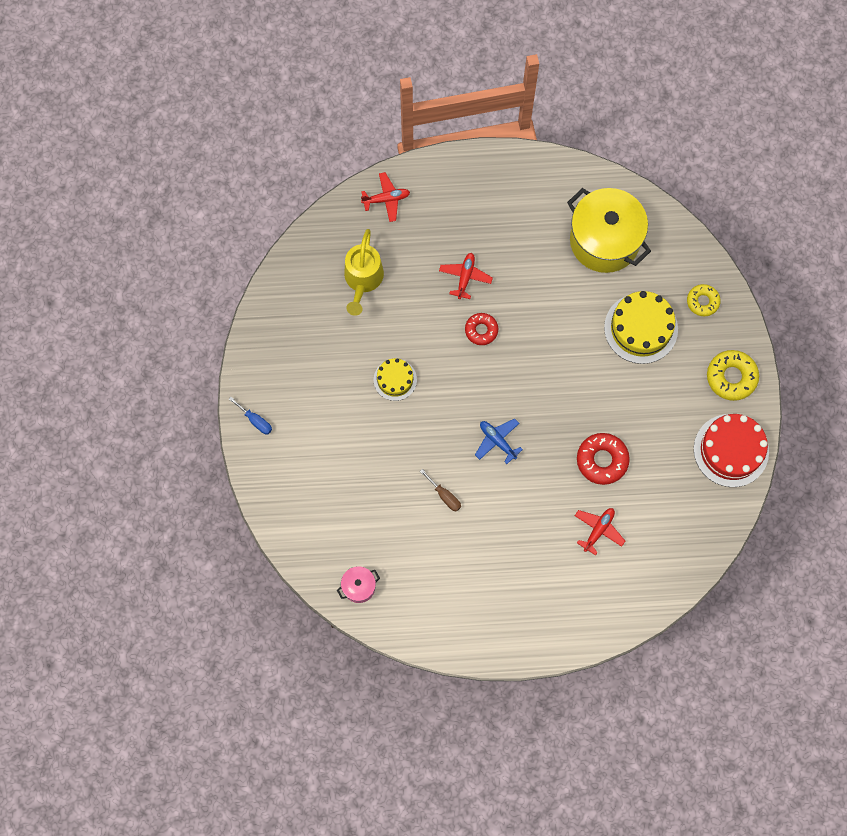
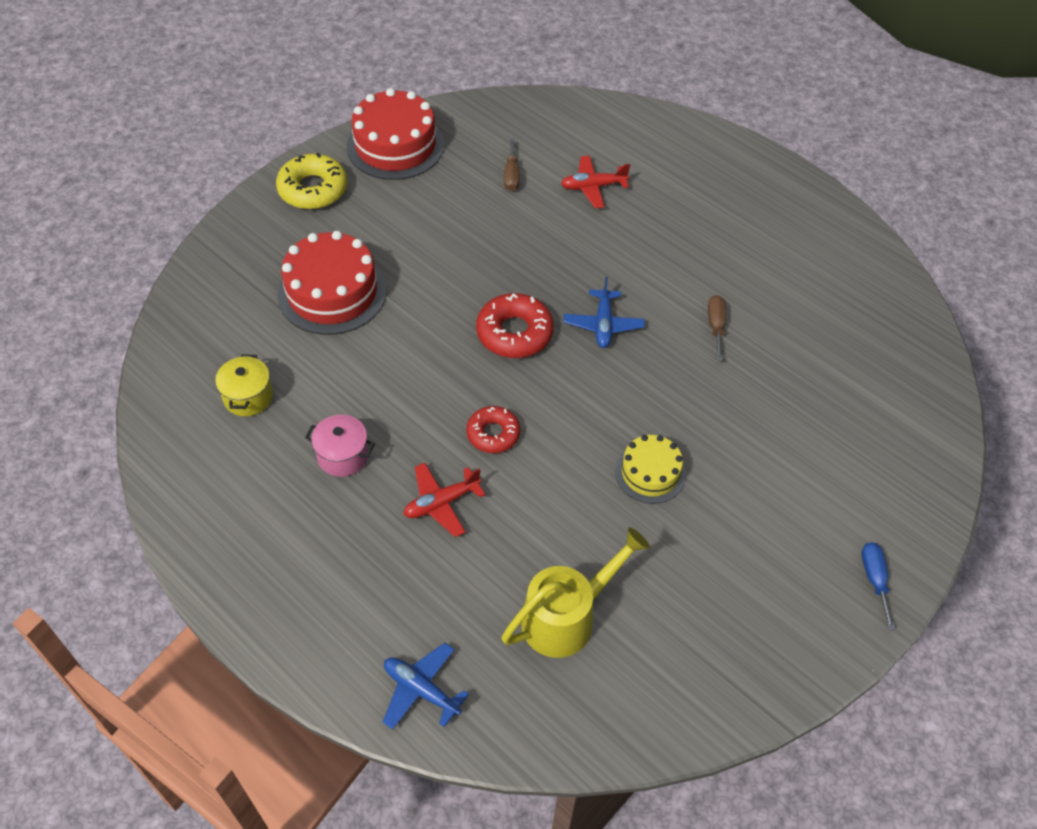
camera: 135 degrees left, 20 degrees down
pink pot [337,566,380,603] -> pink pot moved to [305,415,375,477]
red plane [361,172,410,222] -> blue plane [383,643,469,730]
yellow pot [567,188,651,273] -> yellow pot [215,354,273,416], size x0.44
red donut [577,433,630,485] -> red donut moved to [476,293,554,358]
yellow cake [604,291,678,364] -> red cake [277,231,387,335]
yellow donut [687,284,721,317] -> none
none -> brown screwdriver [504,138,519,191]

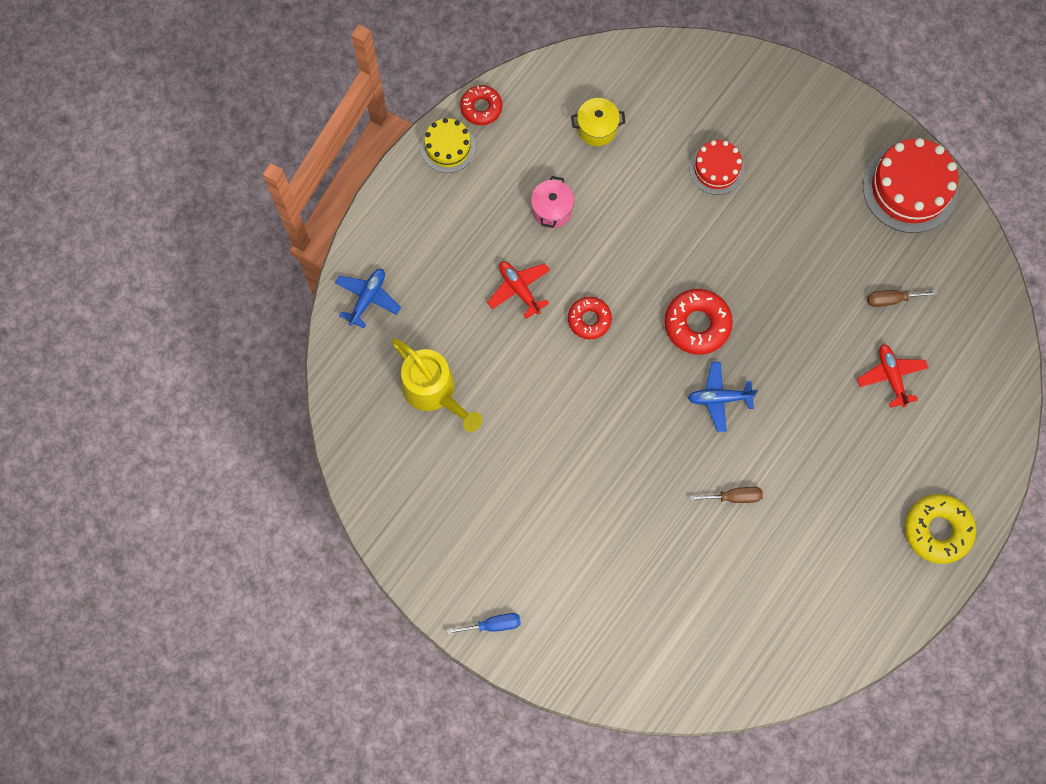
camera: 85 degrees right, 20 degrees up
yellow donut [276,153,347,209] -> yellow donut moved to [905,494,976,564]
red cake [277,231,387,335] -> red cake [689,140,744,195], size x0.58
yellow cake [615,435,686,503] -> yellow cake moved to [421,118,476,173]
none -> red donut [460,85,502,125]

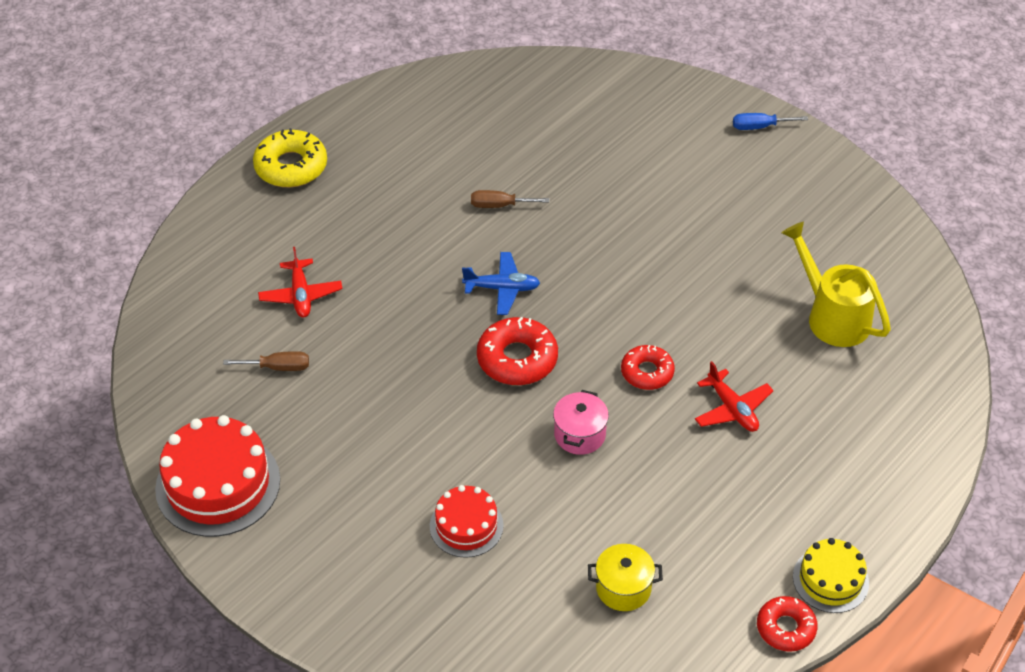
camera: 175 degrees left, 25 degrees down
blue plane [335,269,401,329] -> none
pink pot [531,176,574,228] -> pink pot moved to [553,390,609,455]

